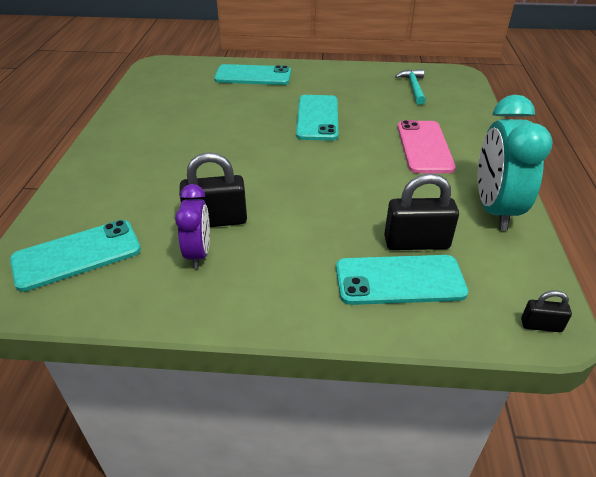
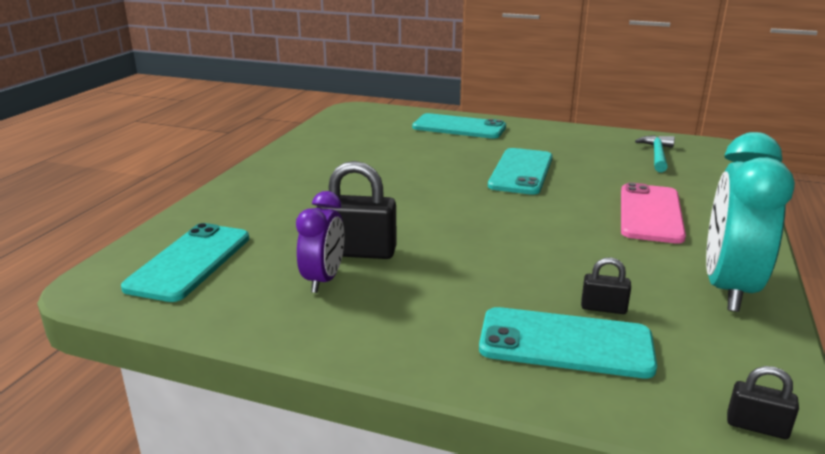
camera: 15 degrees right, 15 degrees down
turquoise phone [10,220,141,292] -> turquoise phone turned 60 degrees counterclockwise [121,223,249,302]
black padlock [384,173,459,250] -> black padlock [581,257,631,314], size x0.52

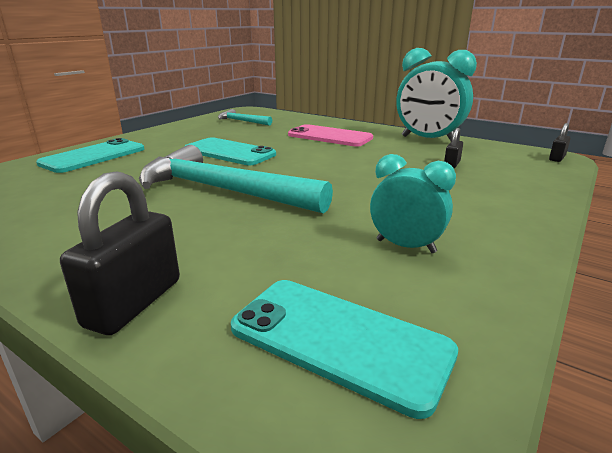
camera: 75 degrees left, 0 degrees up
purple clock [296,191,344,293] -> turquoise clock [370,154,456,253]
black padlock [317,161,397,259] -> black padlock moved to [60,171,180,335]
turquoise phone [479,307,657,379] -> none
none -> turquoise hammer [139,145,333,214]

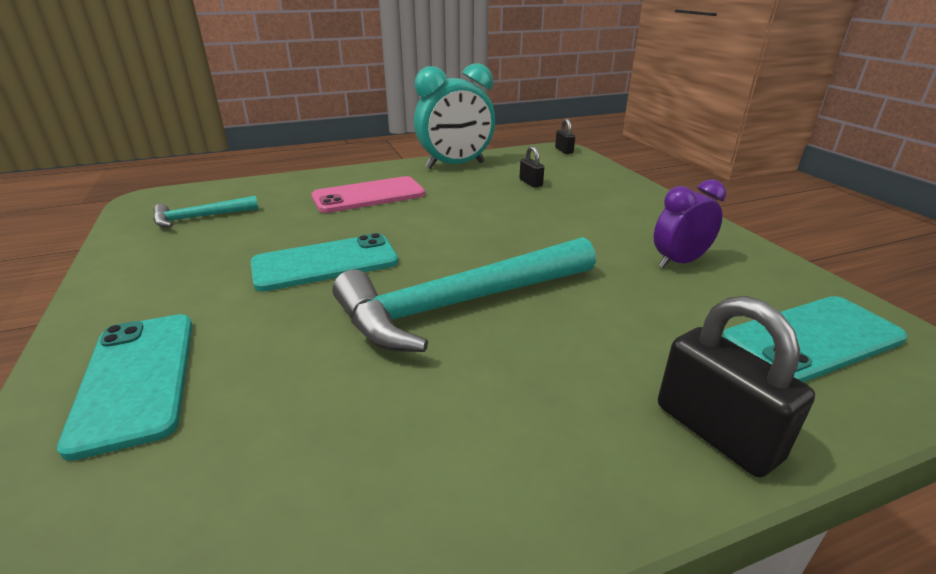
camera: 55 degrees left, 5 degrees up
turquoise clock [370,154,456,253] -> purple clock [654,179,726,268]

